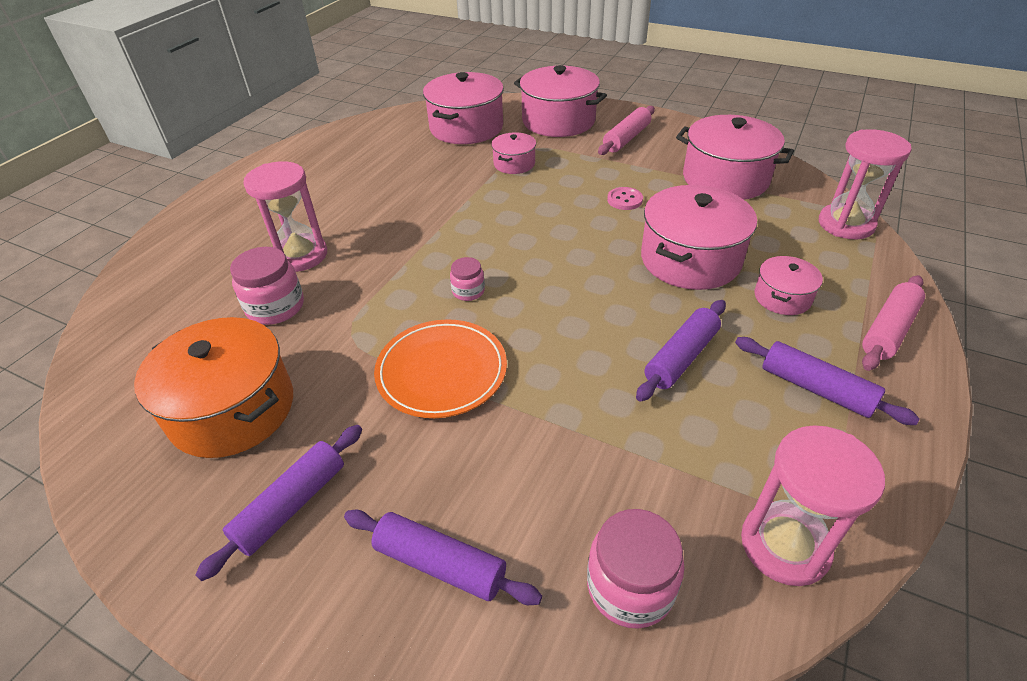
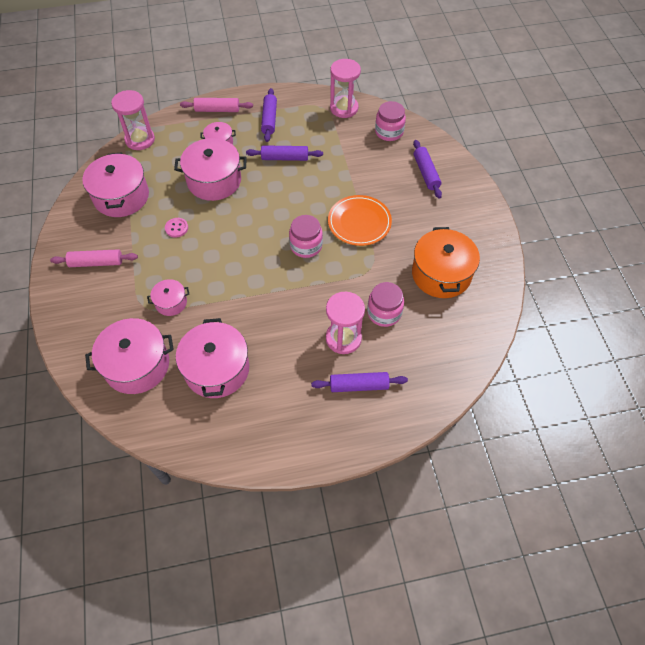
camera: 130 degrees left, 15 degrees up
purple rolling pin [195,425,362,581] -> purple rolling pin moved to [311,372,408,392]
pink jar [450,257,485,301] -> pink jar [289,215,323,258], size x1.74
pink pot [514,65,607,137] -> pink pot moved to [176,318,249,398]

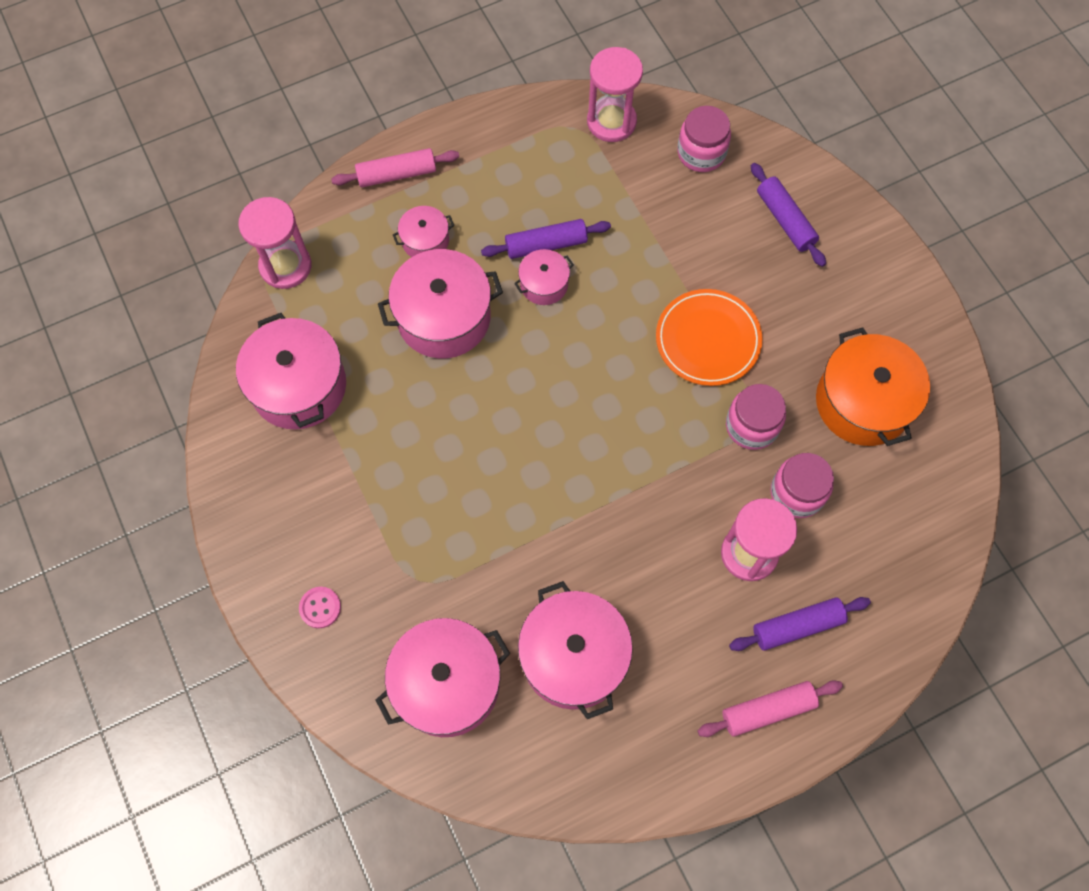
camera: 15 degrees left, 10 degrees up
pink rolling pin [50,249,138,267] -> pink rolling pin moved to [697,680,843,737]
pink pot [147,279,189,316] -> pink pot moved to [514,249,574,305]
pink button [165,218,188,238] -> pink button moved to [299,587,341,628]
purple rolling pin [261,88,277,142] -> none
pink jar [289,215,323,258] -> pink jar moved to [726,384,786,450]

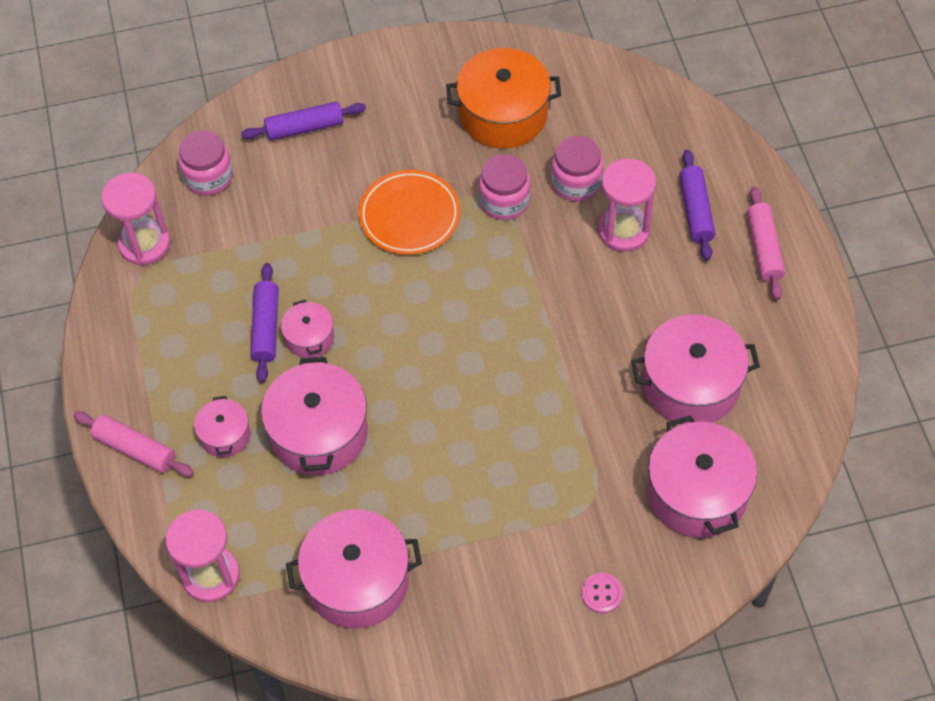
camera: 75 degrees left, 10 degrees down
pink rolling pin [331,148,459,187] -> pink rolling pin turned 60 degrees counterclockwise [73,411,194,477]

